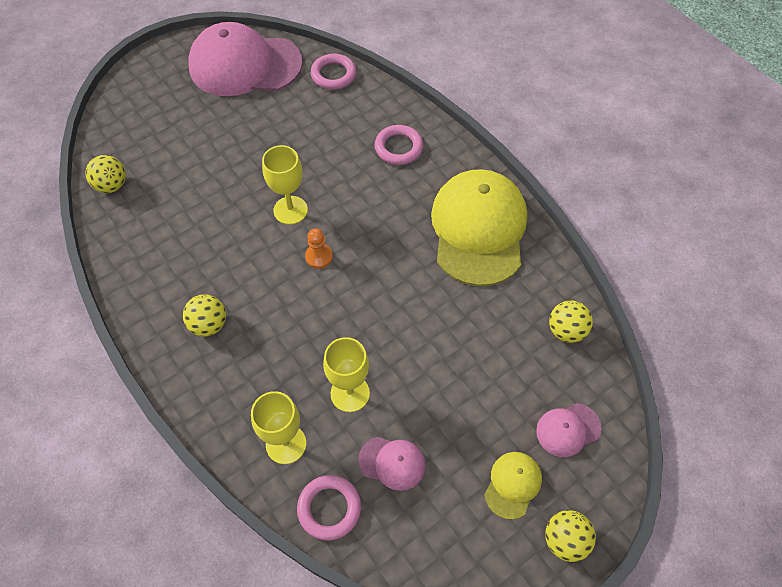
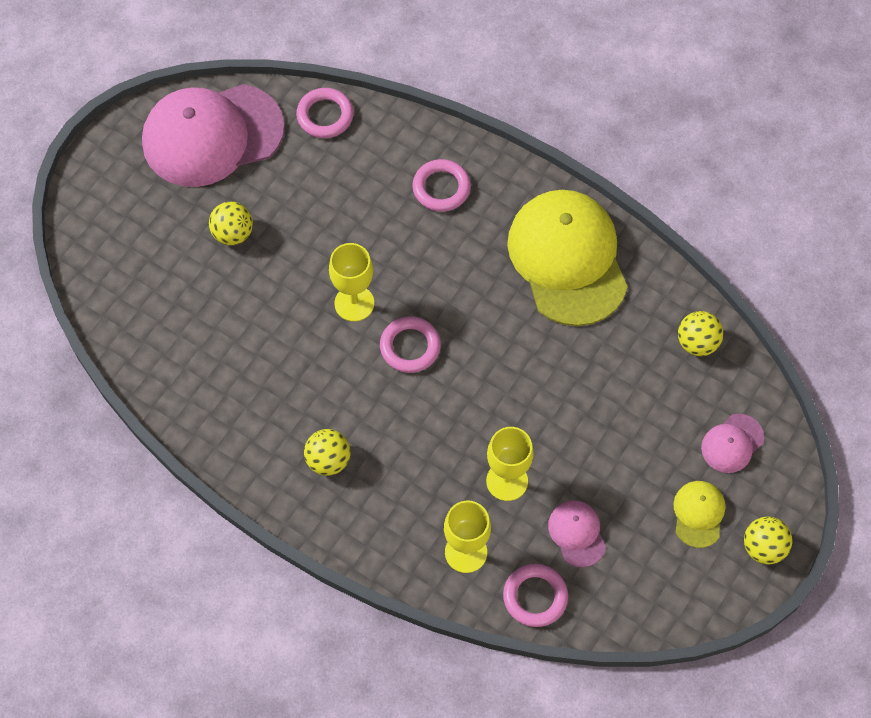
camera: 20 degrees left, 5 degrees up
yellow ball [85,155,126,193] -> yellow ball moved to [209,202,253,245]
orange pawn [305,228,333,269] -> pink ring [380,316,441,373]
pink cap [358,437,426,491] -> pink cap turned 105 degrees counterclockwise [548,500,606,568]

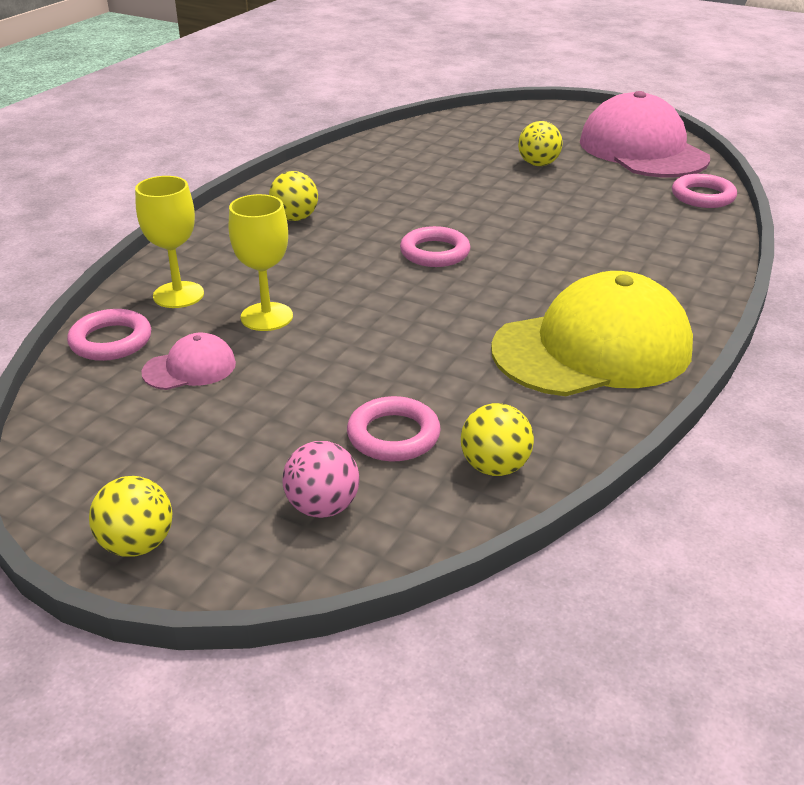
camera: 85 degrees right, 30 degrees down
yellow goblet [329,243,374,322] -> none
pink ring [412,159,471,212] -> pink ring moved to [347,396,441,461]
yellow cap [673,481,725,548] -> none
pink cap [701,414,764,473] -> pink ball [282,441,360,518]

